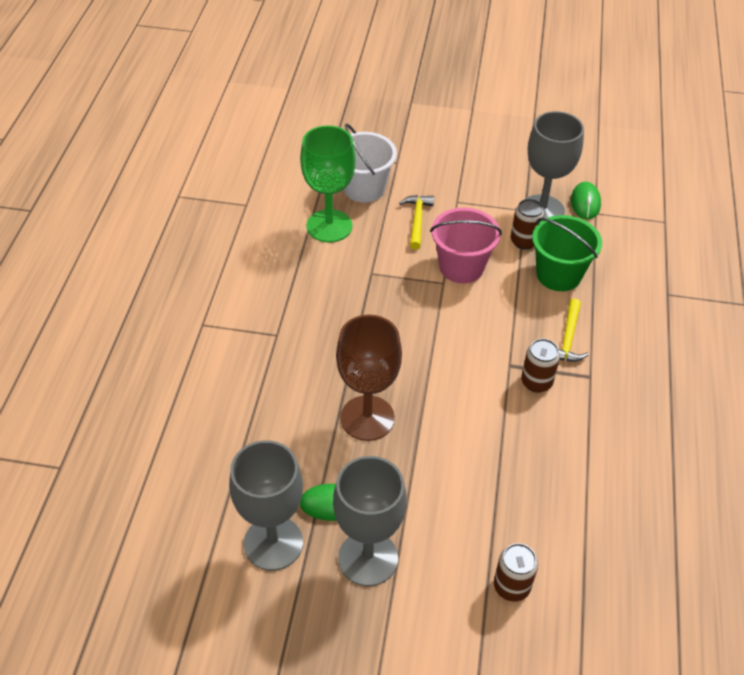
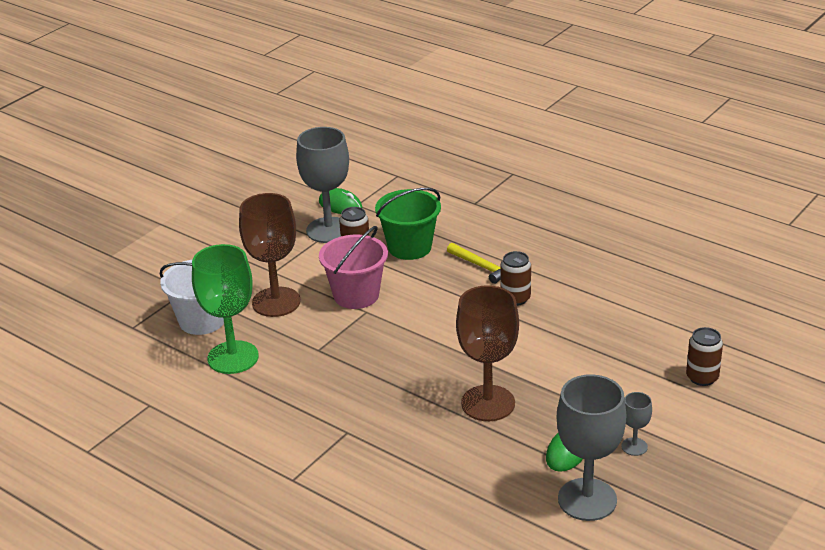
camera: 60 degrees left, 15 degrees down
grey goblet [333,456,407,586] -> grey goblet [621,392,652,456], size x0.46
yellow hammer [399,195,434,250] -> brown goblet [239,193,301,317]

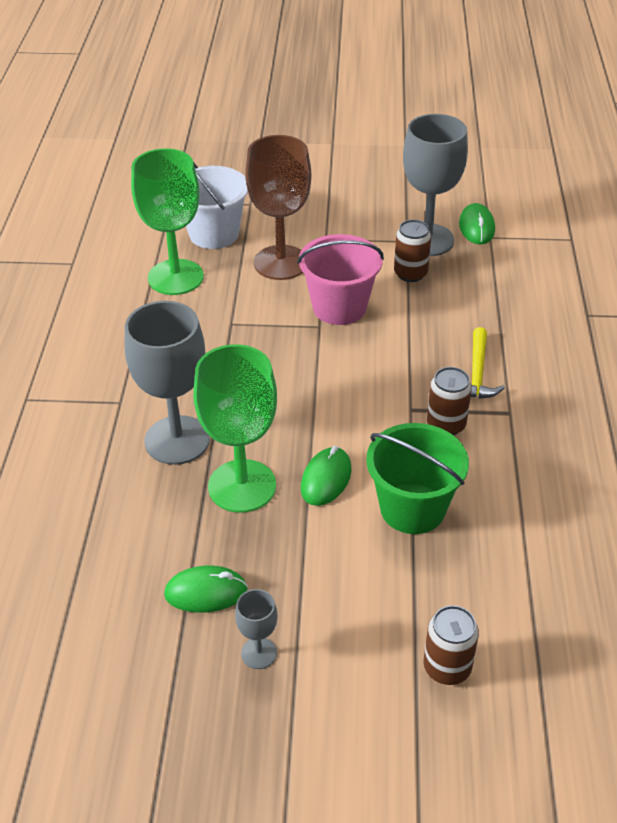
camera: 55 degrees right, 10 degrees up
green bucket [375,188,441,260] -> green bucket moved to [366,423,469,534]
brown goblet [456,285,519,421] -> green goblet [193,344,277,513]
grey goblet [557,374,626,521] -> grey goblet moved to [125,301,210,465]
none -> green mouse [301,446,352,506]

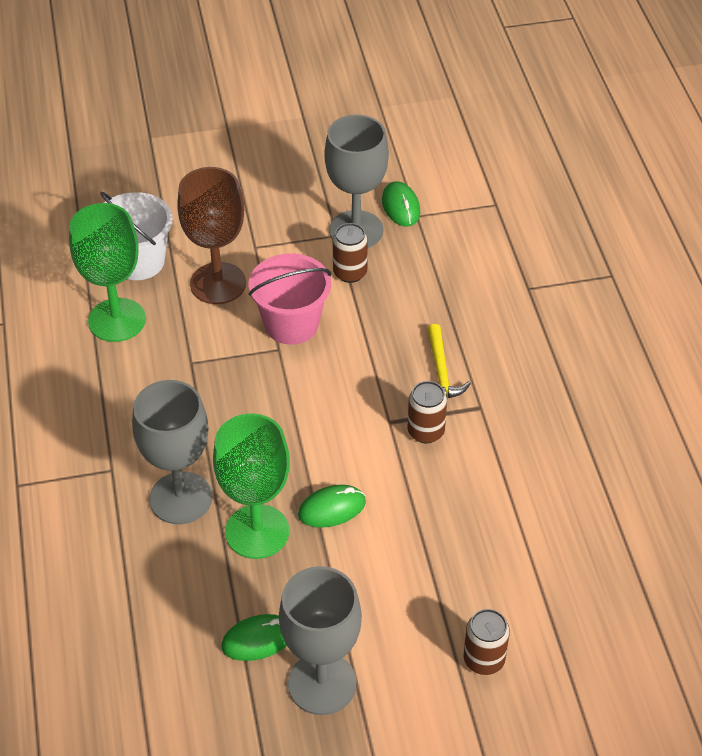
camera: 15 degrees left, 5 degrees up
grey goblet [235,589,278,669] -> grey goblet [279,566,362,715], size x2.17
green mouse [301,446,352,506] -> green mouse turned 60 degrees clockwise [298,485,366,528]
green bucket [366,423,469,534] -> none

